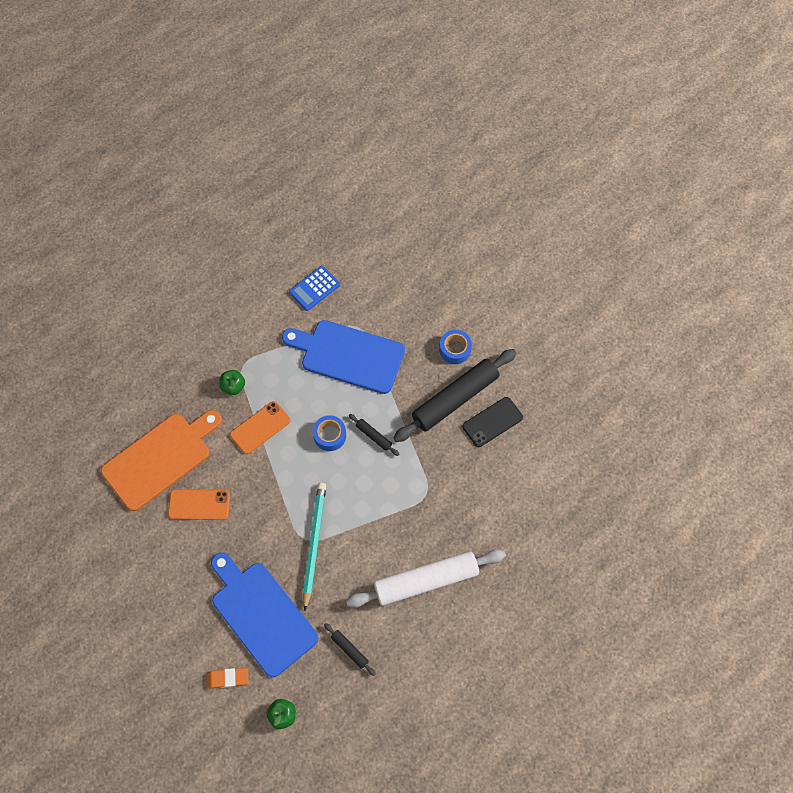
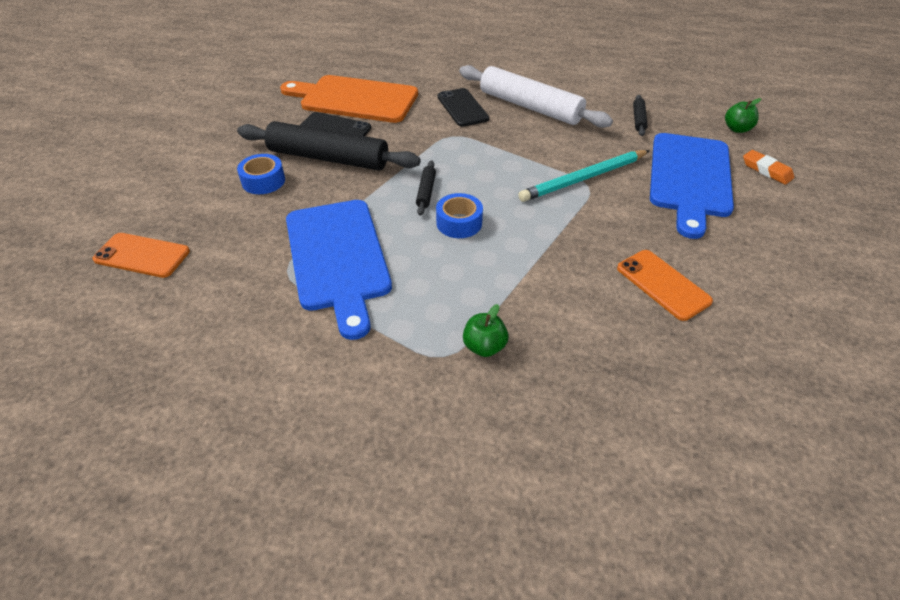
camera: 125 degrees left, 20 degrees down
orange cutting board [101,410,222,511] -> orange cutting board moved to [280,75,418,123]
orange phone [230,401,291,454] -> orange phone moved to [93,233,190,278]
blue calculator [289,266,340,311] -> none
none -> black phone [437,88,489,127]

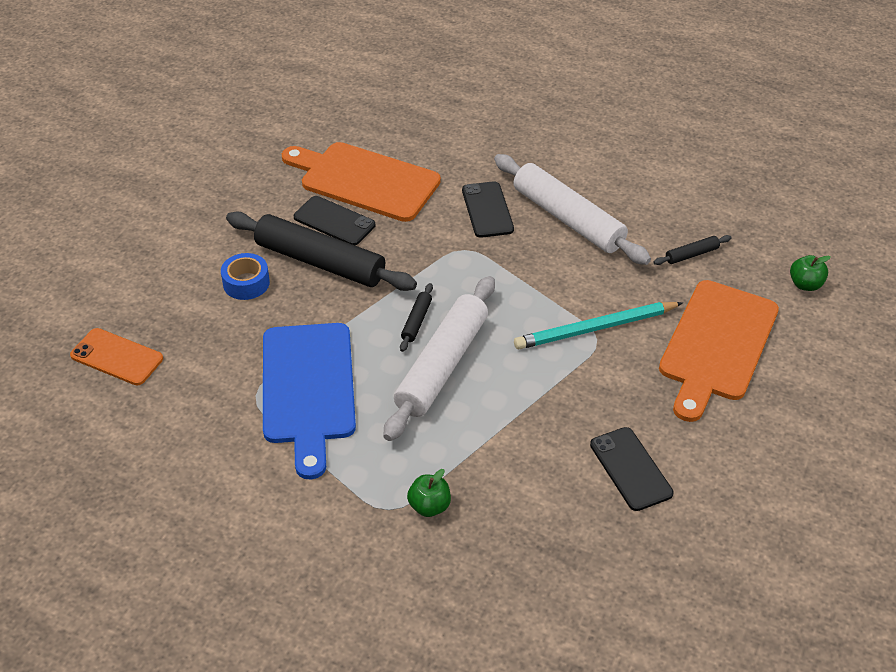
camera: 10 degrees right, 0 degrees up
blue tape [436,193,483,238] -> white rolling pin [383,276,495,441]
orange phone [617,250,713,321] -> black phone [590,427,673,511]
black rolling pin [633,95,648,136] -> black rolling pin turned 45 degrees clockwise [653,235,732,265]
blue cutting board [650,133,734,239] -> orange cutting board [659,280,779,422]
orange eraser [743,150,794,185] -> none

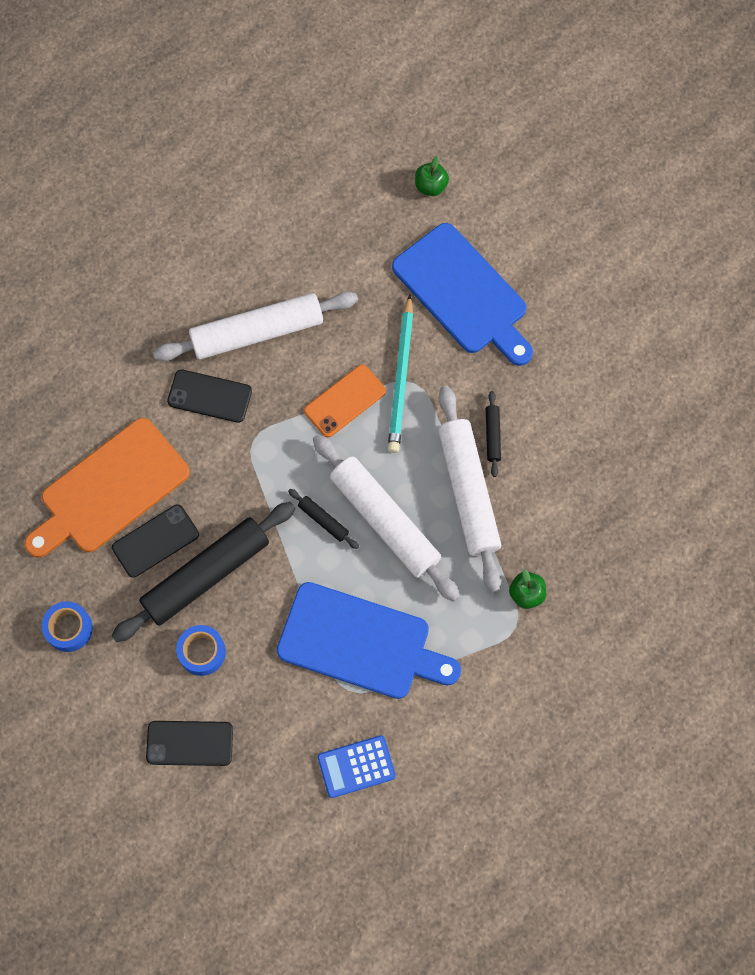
camera: 65 degrees left, 25 degrees up
orange phone [70,328,163,385] -> orange phone moved to [304,364,386,438]
black phone [590,427,673,511] -> black phone moved to [146,721,233,766]
black rolling pin [653,235,732,265] -> black rolling pin moved to [486,391,501,477]
orange cutting board [659,280,779,422] -> blue cutting board [392,223,533,366]
none -> blue tape [42,601,93,652]
none -> blue calculator [318,735,396,798]
none -> white rolling pin [438,386,502,592]

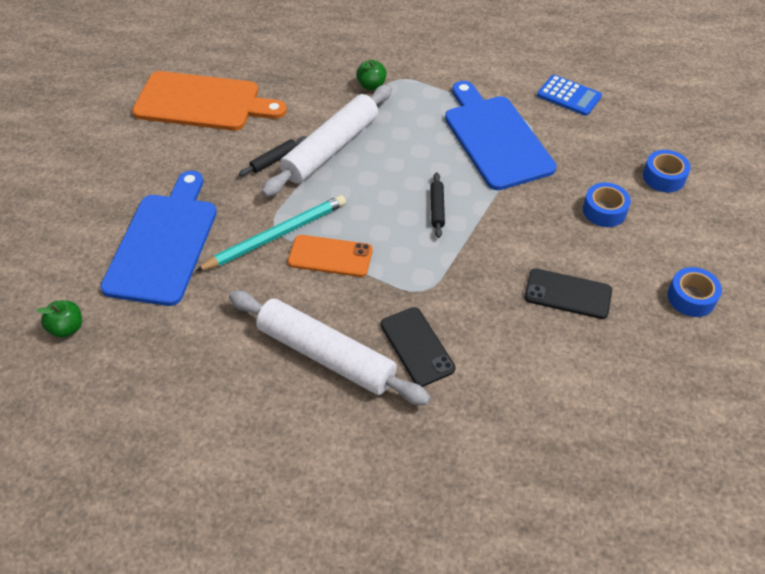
camera: 130 degrees left, 20 degrees down
orange cutting board [24,418,190,558] -> orange cutting board moved to [132,71,287,131]
black rolling pin [111,502,295,642] -> none
black phone [146,721,233,766] -> blue tape [643,150,690,193]
white rolling pin [313,434,460,602] -> none

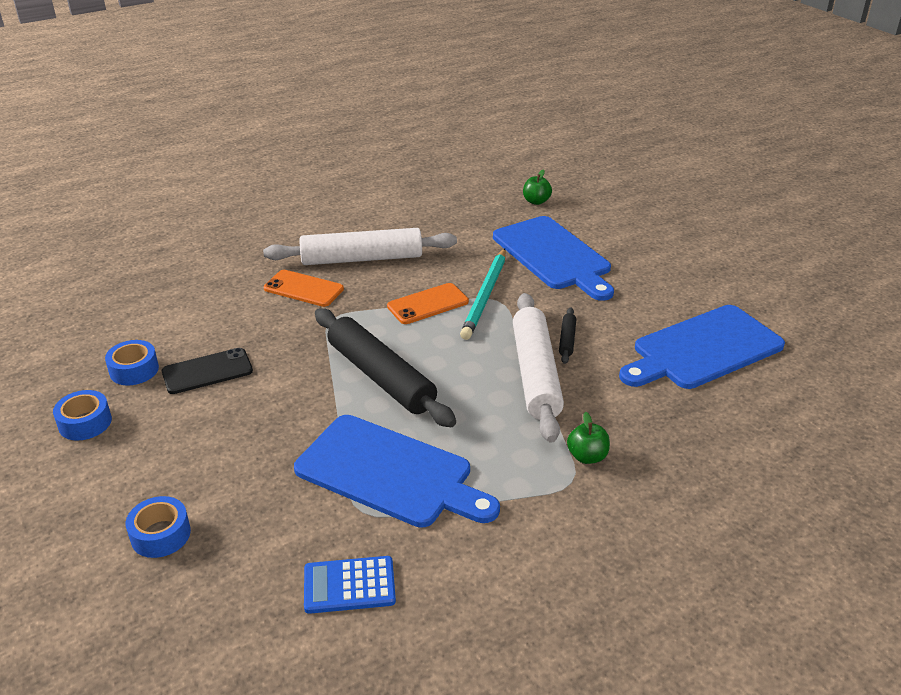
camera: 140 degrees right, 15 degrees down
orange cutting board [132,71,287,131] -> blue cutting board [619,305,785,389]
black phone [381,307,455,387] -> orange phone [264,270,344,307]
black rolling pin [431,172,445,238] -> black rolling pin [315,308,456,427], size x2.38
blue tape [583,183,631,227] -> blue tape moved to [105,340,159,385]

